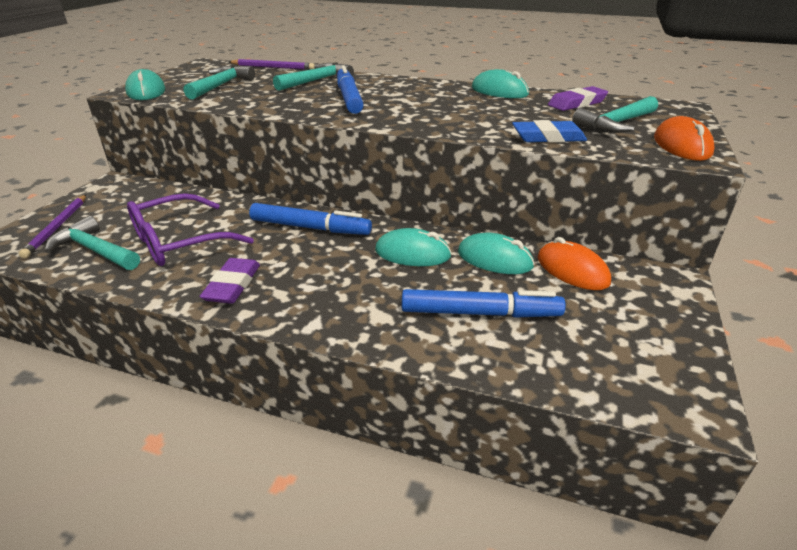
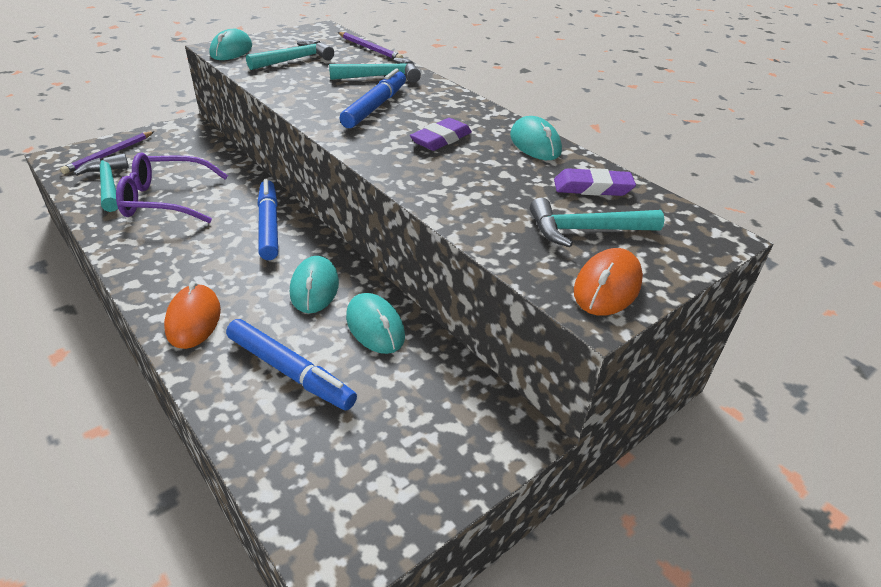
camera: 30 degrees right, 5 degrees up
purple eraser [200,258,260,304] -> purple eraser moved to [410,118,472,151]
blue marker [249,203,372,235] -> blue marker turned 150 degrees counterclockwise [257,179,278,260]
turquoise mouse [375,228,452,266] -> turquoise mouse turned 45 degrees clockwise [290,256,339,313]
blue eraser [512,120,587,143] -> none
orange mouse [537,237,611,290] -> orange mouse moved to [164,281,221,349]

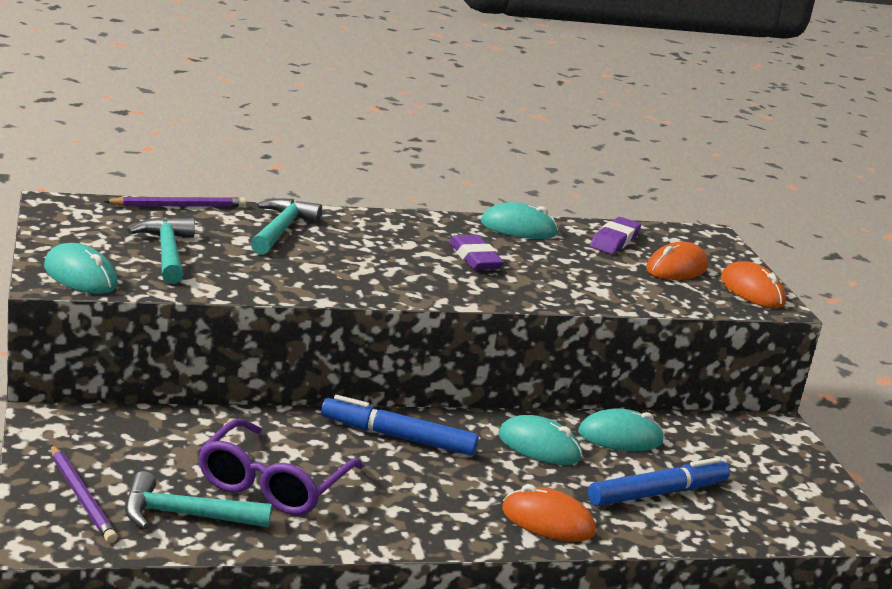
camera: 65 degrees left, 15 degrees down
blue marker [339,68,406,128] -> none
turquoise hammer [530,198,664,247] -> orange mouse [646,242,708,280]

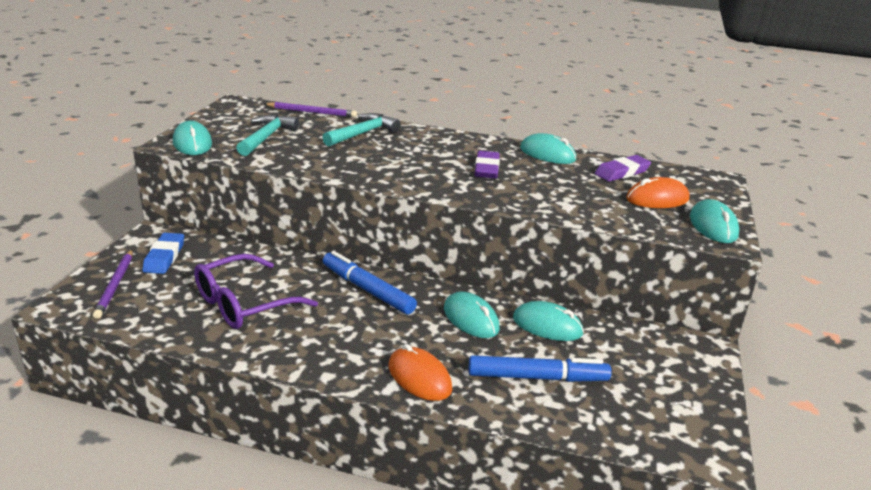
camera: 30 degrees right, 5 degrees up
turquoise hammer [125,471,272,529] -> none
orange mouse [721,261,786,308] -> turquoise mouse [690,199,739,243]
none -> blue eraser [143,233,184,274]

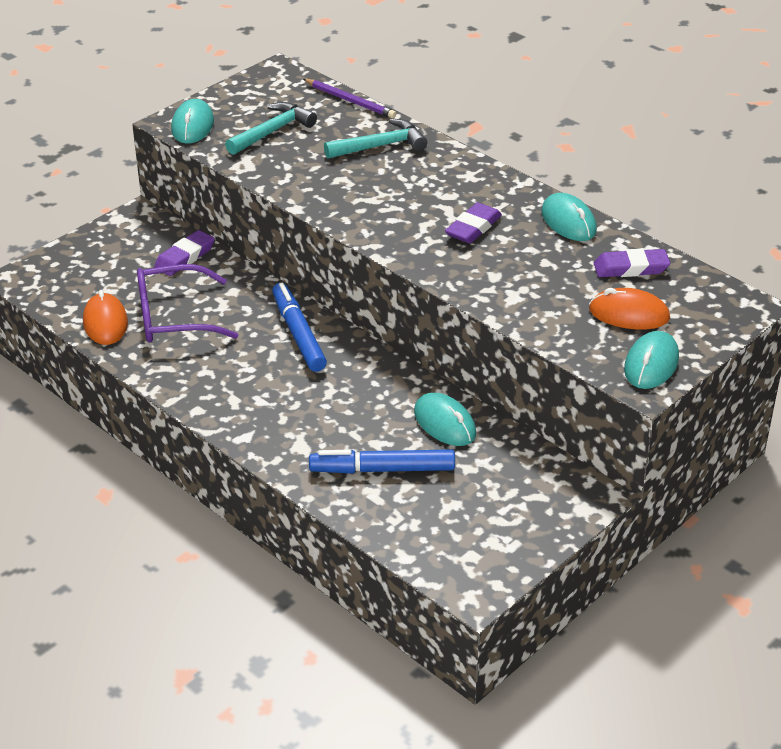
camera: 30 degrees right, 10 degrees up
purple pencil [93,250,133,319] -> none
blue eraser [143,233,184,274] -> none
orange mouse [389,344,452,401] -> orange mouse moved to [83,290,128,345]
turquoise mouse [444,292,500,338] -> none
blue marker [469,355,612,382] -> blue marker turned 150 degrees clockwise [309,449,455,474]
none -> purple eraser [154,230,215,276]

